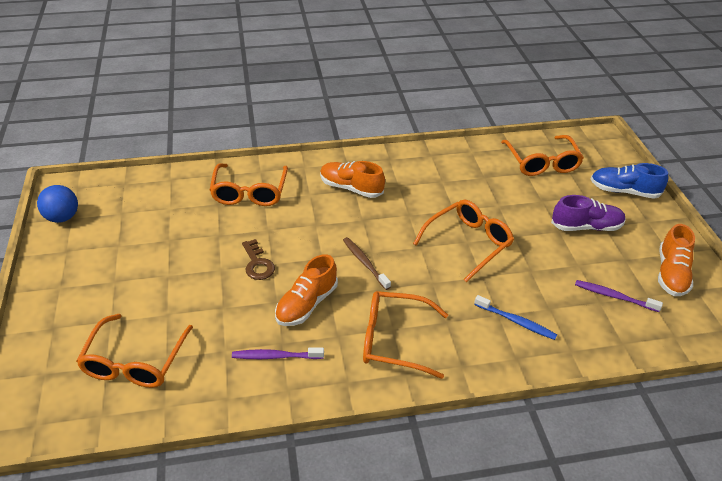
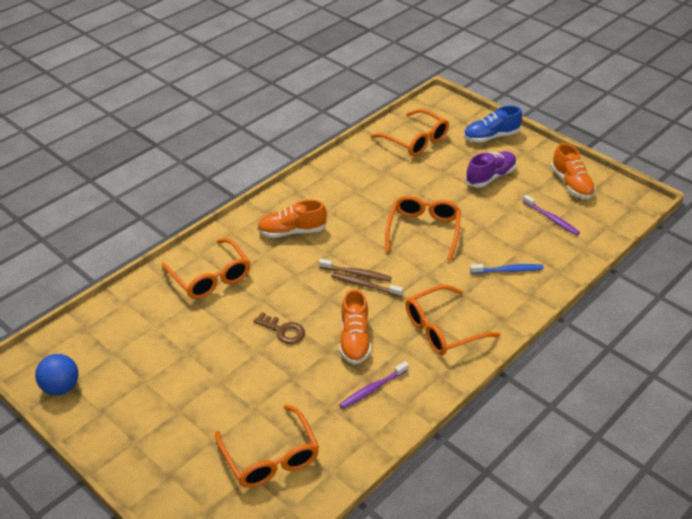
camera: 35 degrees left, 0 degrees up
purple toothbrush [575,280,663,312] -> purple toothbrush turned 120 degrees counterclockwise [522,195,580,236]
none -> brown toothbrush [319,259,391,281]

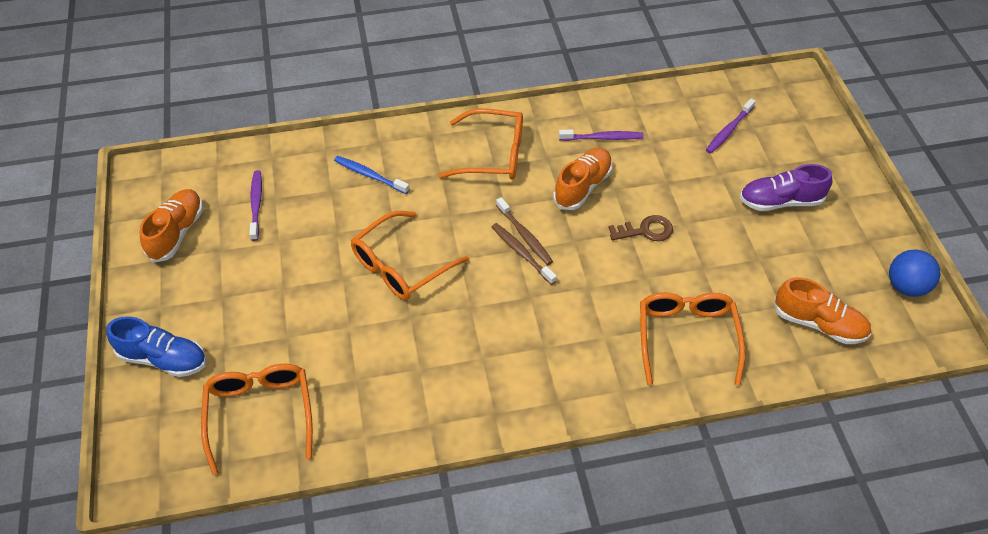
camera: 145 degrees left, 10 degrees up
orange glasses [215,404,319,488] -> purple toothbrush [706,99,756,153]
brown key [253,312,305,344] -> brown key turned 105 degrees clockwise [608,215,673,241]
orange shoe [257,200,327,238] -> orange shoe moved to [774,277,871,344]
purple shoe [465,151,516,188] -> purple shoe moved to [740,164,832,211]

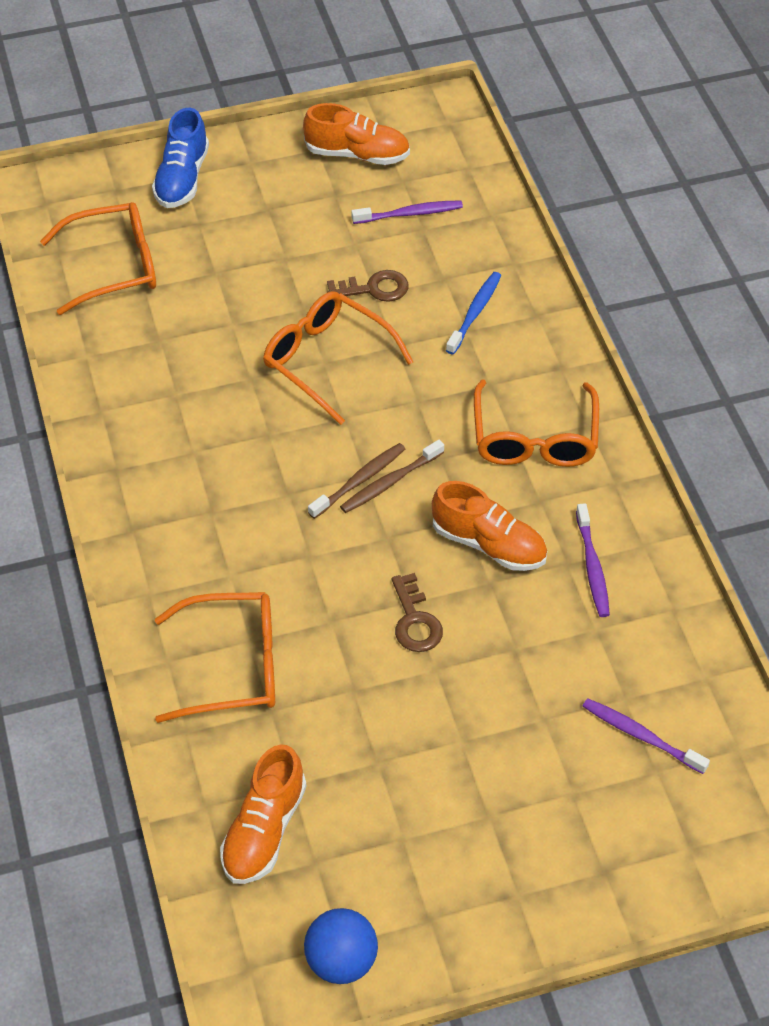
camera: 85 degrees right, 0 degrees up
purple shoe [740,164,832,211] -> none
none -> brown key [327,270,409,302]

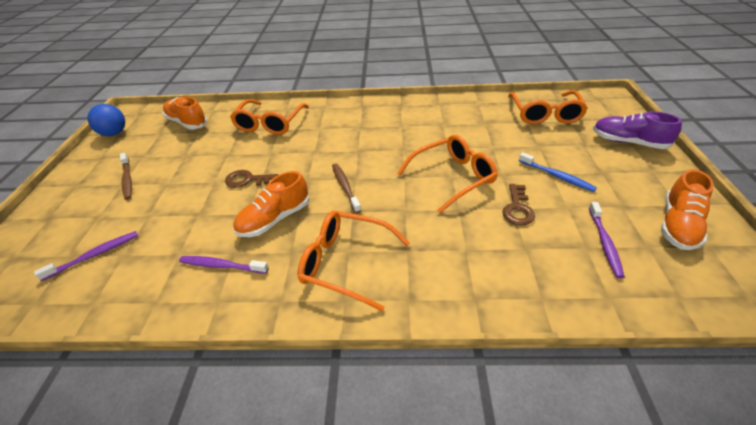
camera: 110 degrees right, 10 degrees down
blue shoe [152,108,209,208] -> purple shoe [593,111,682,149]
brown toothbrush [308,443,405,519] -> brown toothbrush moved to [120,153,132,200]
blue toothbrush [446,272,501,355] -> blue toothbrush moved to [519,152,597,192]

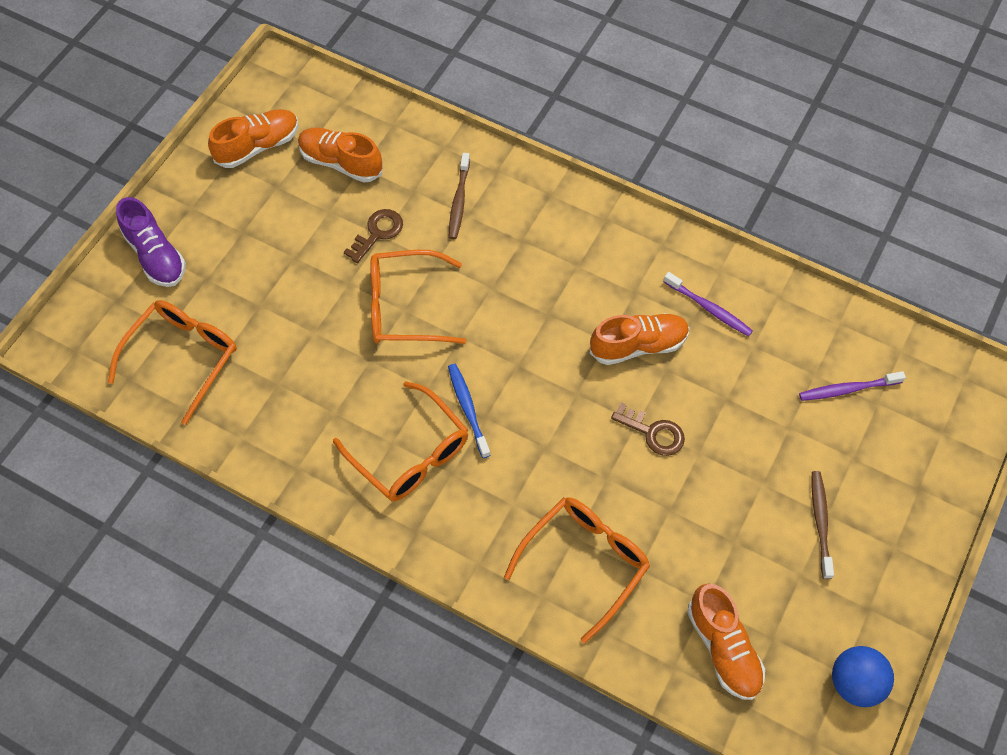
camera: 155 degrees left, 20 degrees up
orange glasses [297,211,410,311] -> orange glasses moved to [333,381,468,501]
brown toothbrush [332,163,361,213] -> brown toothbrush moved to [449,153,470,239]
blue toothbrush [519,152,597,192] -> blue toothbrush moved to [448,364,491,458]
purple toothbrush [589,202,625,278] -> orange shoe [298,127,383,182]

